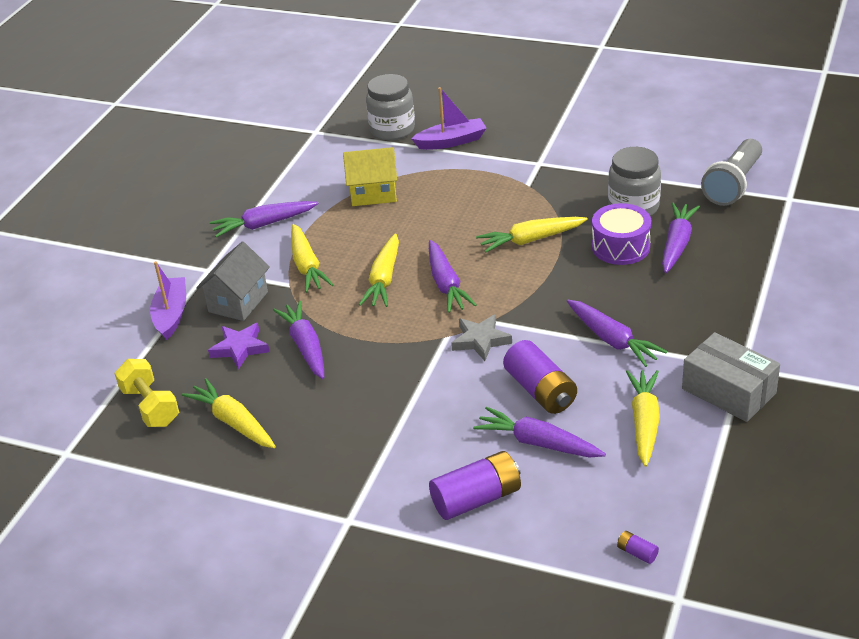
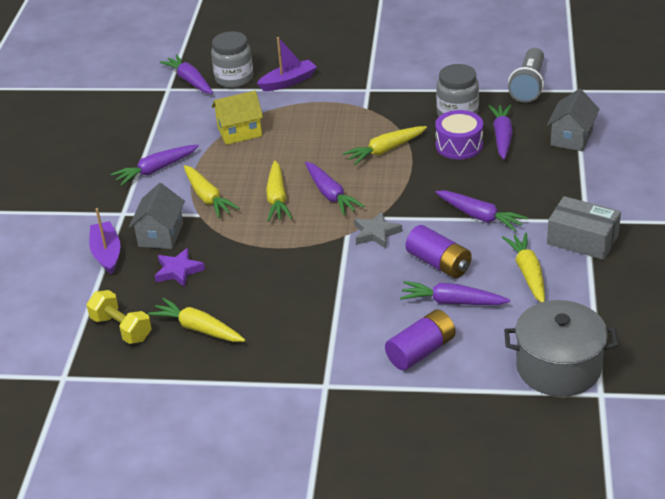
camera: 15 degrees left, 0 degrees up
purple carrot [273,301,324,379] -> purple carrot moved to [160,55,213,94]
purple battery [617,531,659,564] -> grey pot [504,300,619,397]
none -> grey house [547,89,600,151]

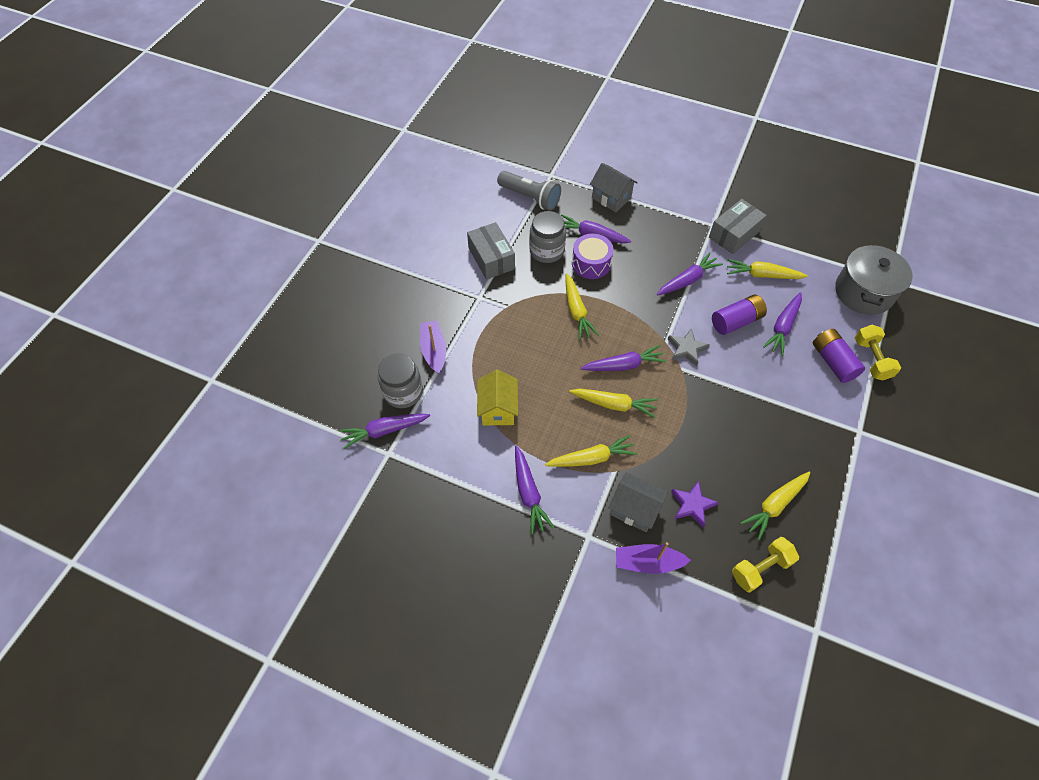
camera: 75 degrees left, 20 degrees up
none -> grey box [467,222,515,280]
none -> yellow dumbbell [855,325,901,380]

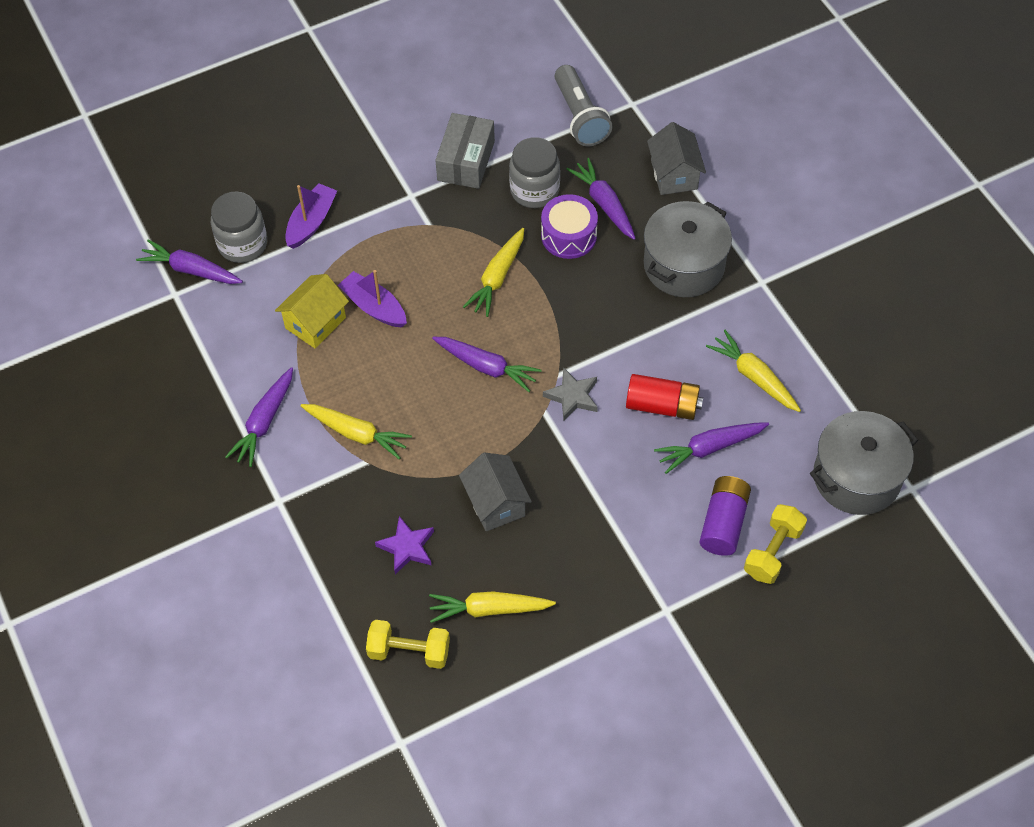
camera: 40 degrees right, 0 degrees up
yellow carrot [569,389,658,418] -> none
grey house [609,472,668,532] -> grey house moved to [459,452,532,531]
purple boat [616,542,691,574] -> purple boat moved to [338,270,407,328]
purple carrot [657,252,723,295] -> none
grey box [709,199,767,254] -> none
purple battery [712,295,767,335] -> red battery [626,374,703,420]
none -> grey pot [644,201,732,297]

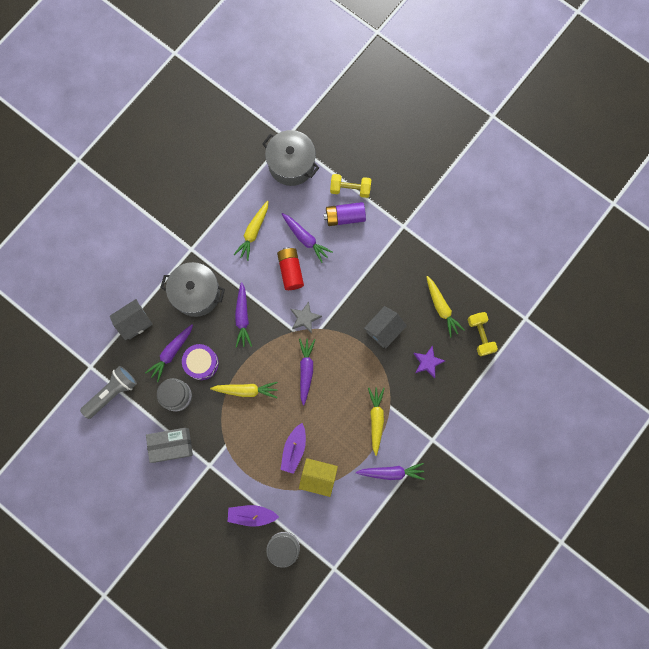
camera: 115 degrees left, 20 degrees up
purple carrot [136,239,243,284] -> purple carrot moved to [235,282,252,348]

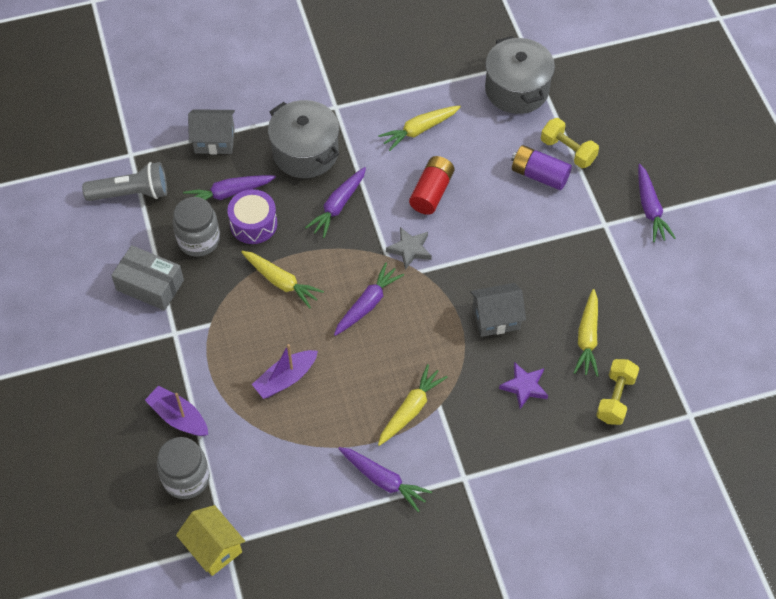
camera: 35 degrees right, 20 degrees down
purple carrot [282,213,333,263] -> purple carrot moved to [638,164,676,242]
yellow house [299,458,338,497] -> yellow house moved to [176,505,245,576]

